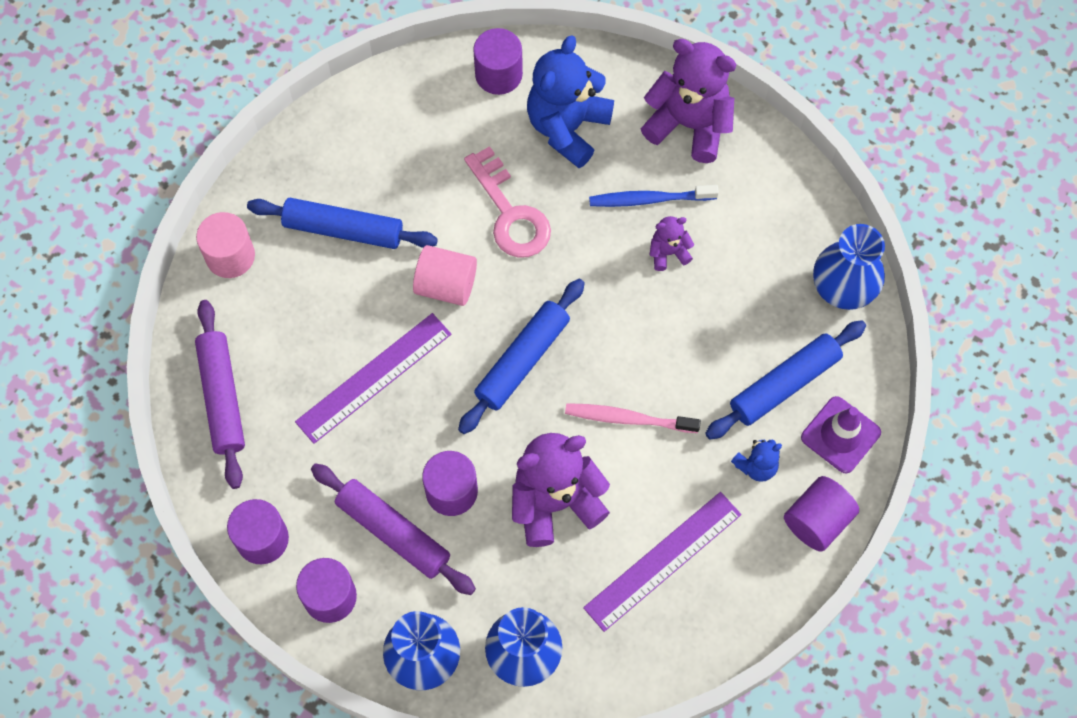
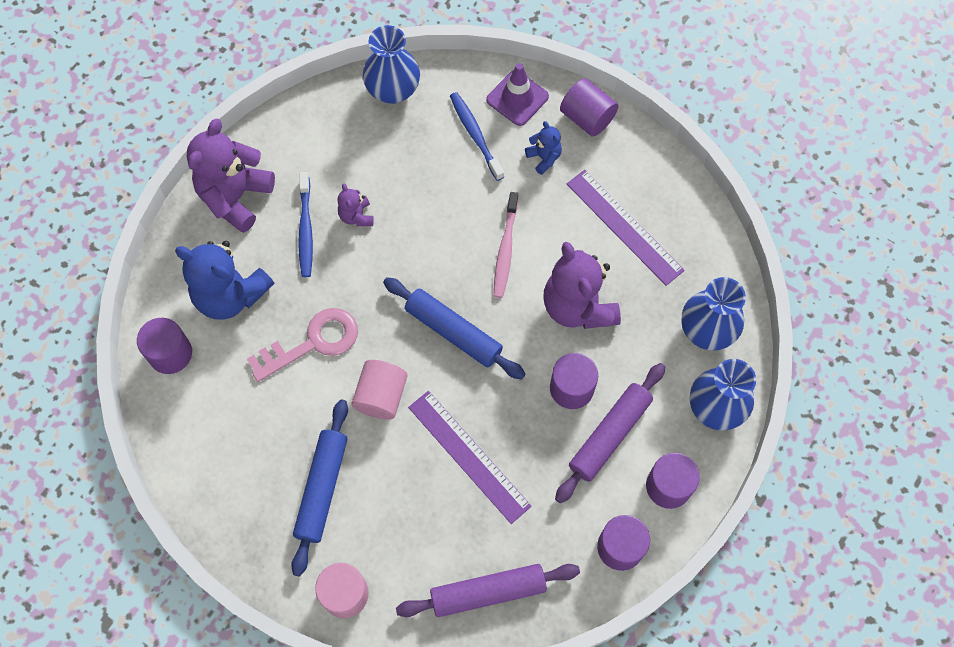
camera: 90 degrees left, 0 degrees up
blue rolling pin [705,320,866,440] -> blue toothbrush [450,92,504,181]

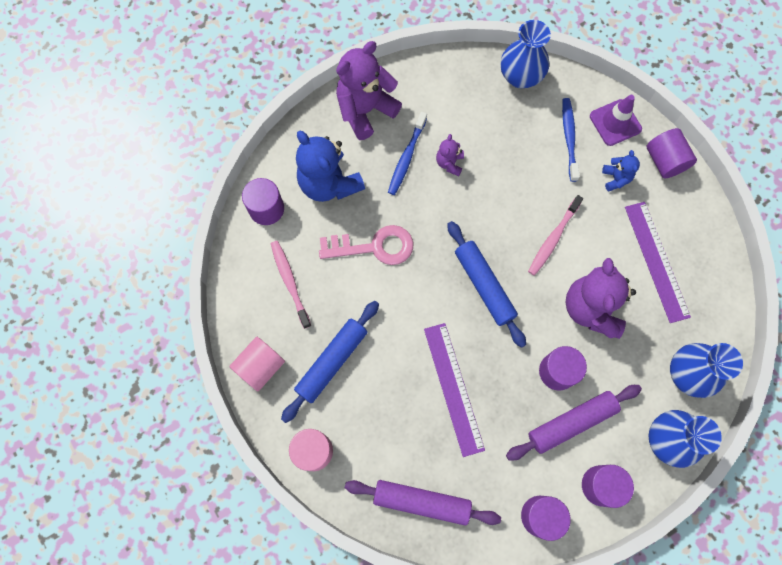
camera: 25 degrees right, 5 degrees up
pink cylinder [351,360,407,420] -> pink cylinder moved to [229,337,285,391]
none -> pink toothbrush [271,241,311,329]

